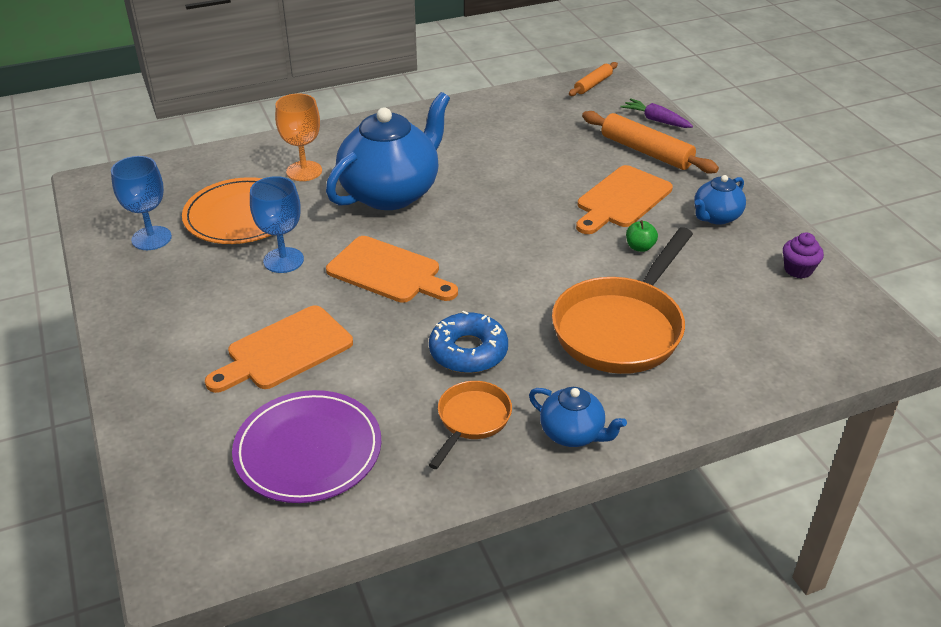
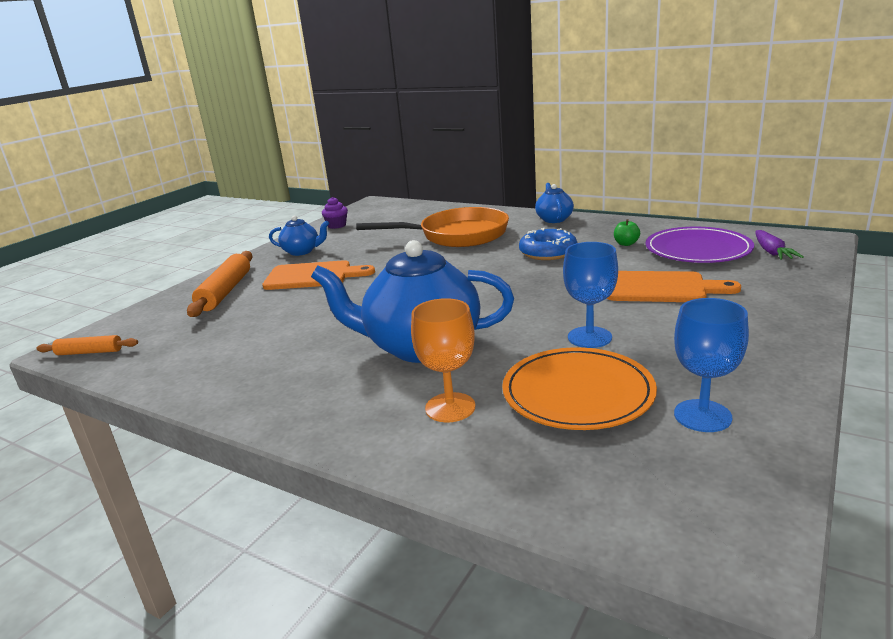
camera: 125 degrees left, 15 degrees down
orange cutting board [326,236,458,303] -> none
orange pan [429,381,512,469] -> none
purple carrot [620,98,693,128] -> purple carrot moved to [756,230,804,260]
green apple [626,220,658,252] -> green apple moved to [614,219,640,246]

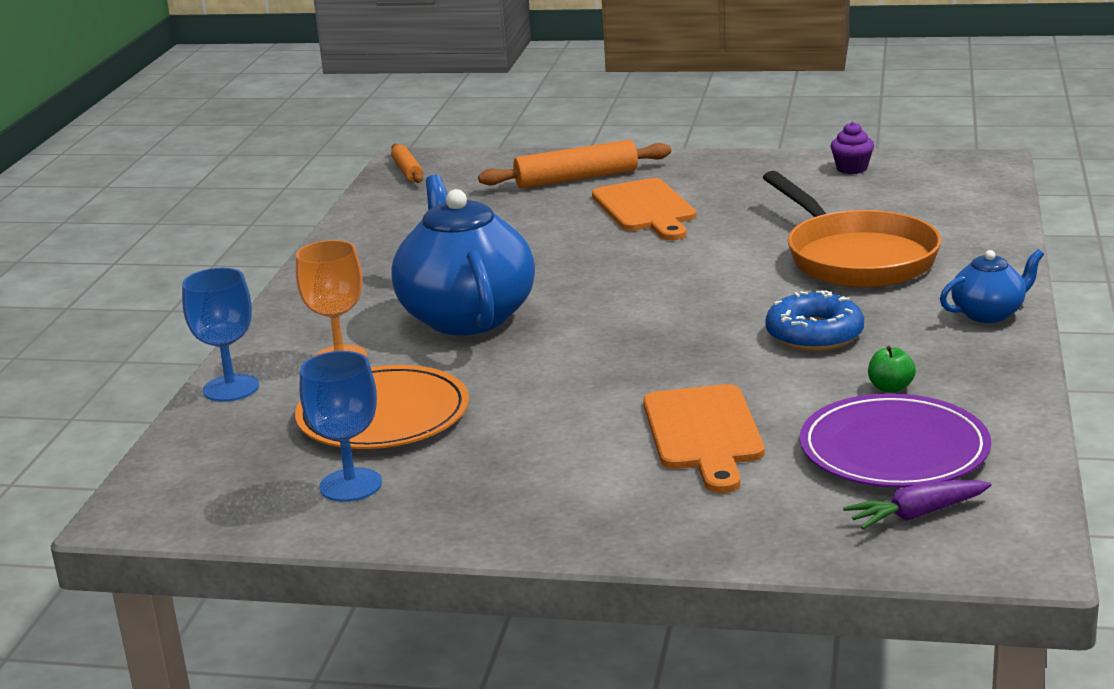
camera: 70 degrees right, 0 degrees up
blue teapot [269,216,329,256] -> none
blue goblet [563,242,618,348] -> blue goblet moved to [182,268,259,402]

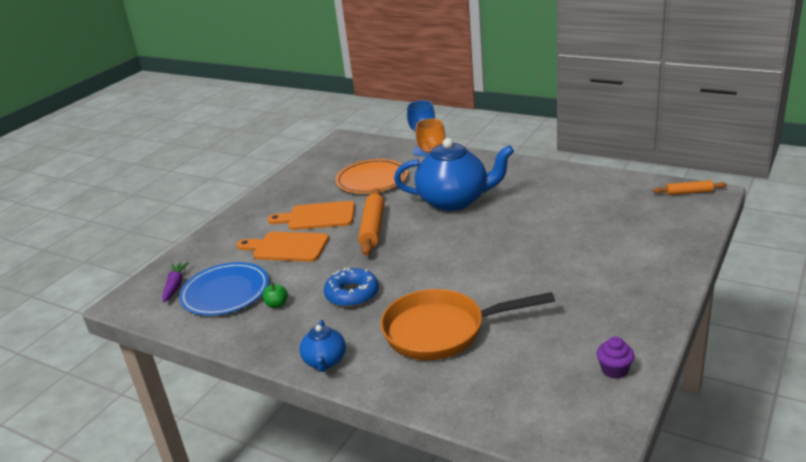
camera: 110 degrees right, 5 degrees up
blue goblet [300,351,382,502] -> none
orange rolling pin [478,140,671,188] -> orange rolling pin moved to [358,188,384,256]
orange cutting board [592,178,696,240] -> orange cutting board moved to [268,201,355,230]
purple plate [800,393,991,488] -> blue plate [179,262,269,315]

